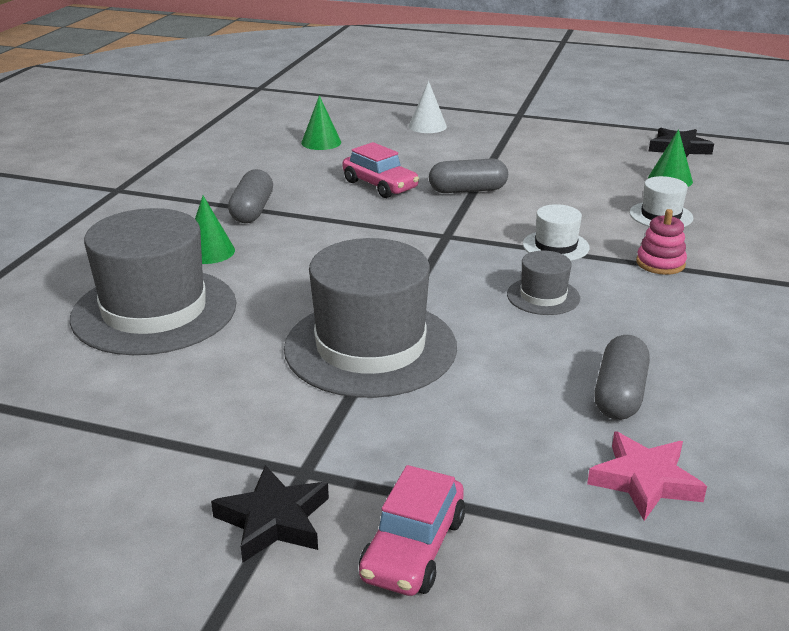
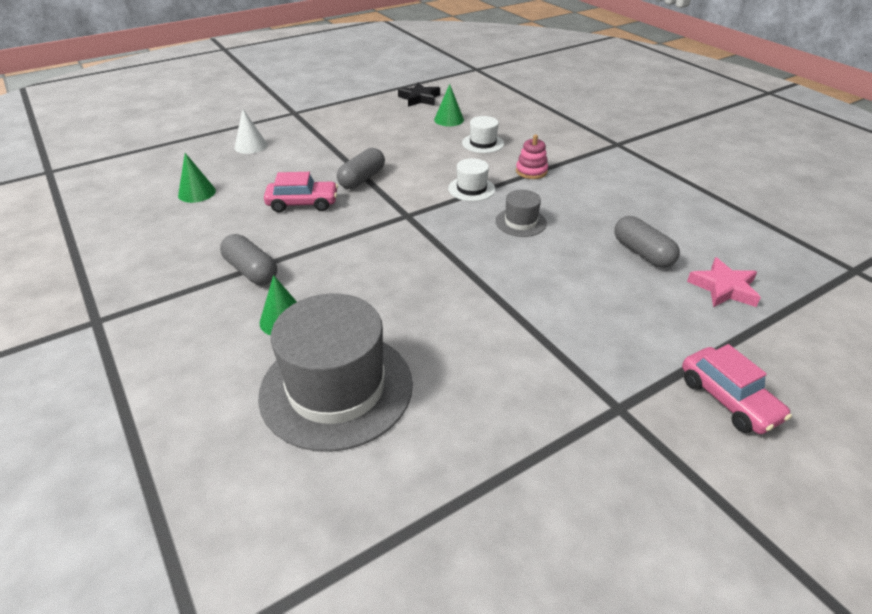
camera: 50 degrees left, 10 degrees up
black star [211,465,329,563] -> none
grey hat [284,238,457,398] -> none

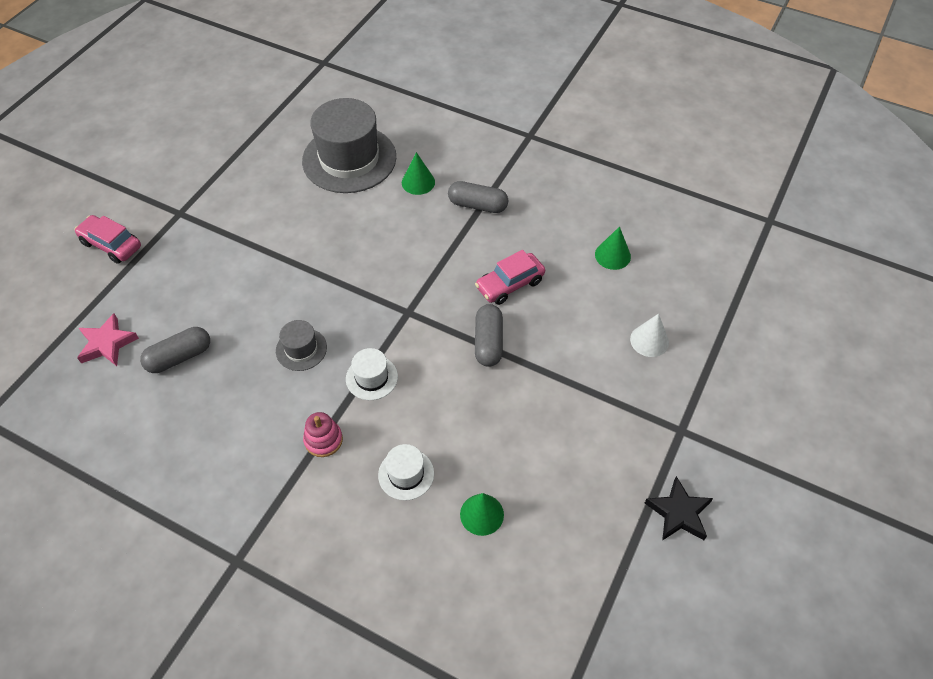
camera: 150 degrees right, 15 degrees up
black star [398,83,440,107] -> black star moved to [645,476,713,541]
grey capsule [614,216,680,268] -> grey capsule turned 60 degrees counterclockwise [140,327,210,373]

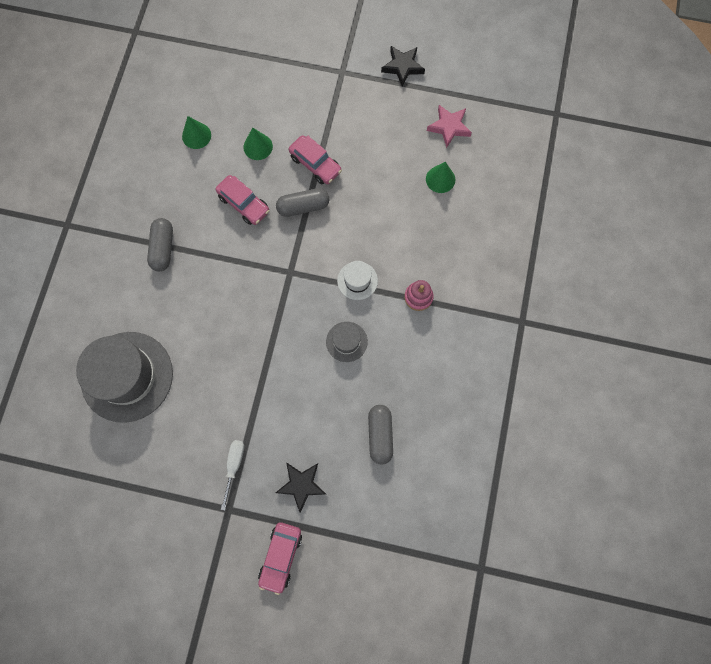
camera: 105 degrees left, 20 degrees up
pink star [77,313,139,366] -> pink star moved to [427,105,472,148]
grey capsule [140,327,210,373] -> grey capsule turned 45 degrees clockwise [368,405,393,465]
white hat [378,444,434,501] -> none
green cone [402,152,435,195] -> green cone moved to [243,127,273,160]
white cone [630,314,669,357] -> none
none -> white screwdriver [221,440,244,510]
none -> black star [276,463,326,513]
none -> pink car [289,135,342,184]

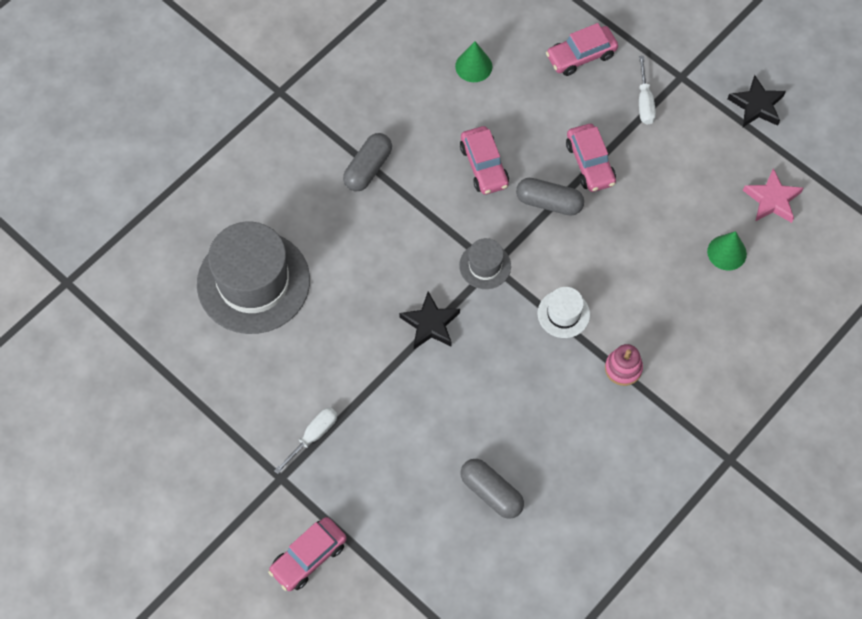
camera: 30 degrees right, 10 degrees down
green cone [243,127,273,160] -> none
black star [276,463,326,513] -> black star moved to [399,292,460,349]
grey hat [326,322,368,362] -> grey hat moved to [459,238,511,289]
grey capsule [368,405,393,465] -> grey capsule turned 75 degrees counterclockwise [460,459,524,519]
none -> pink car [546,23,618,76]
none -> white screwdriver [639,56,656,124]

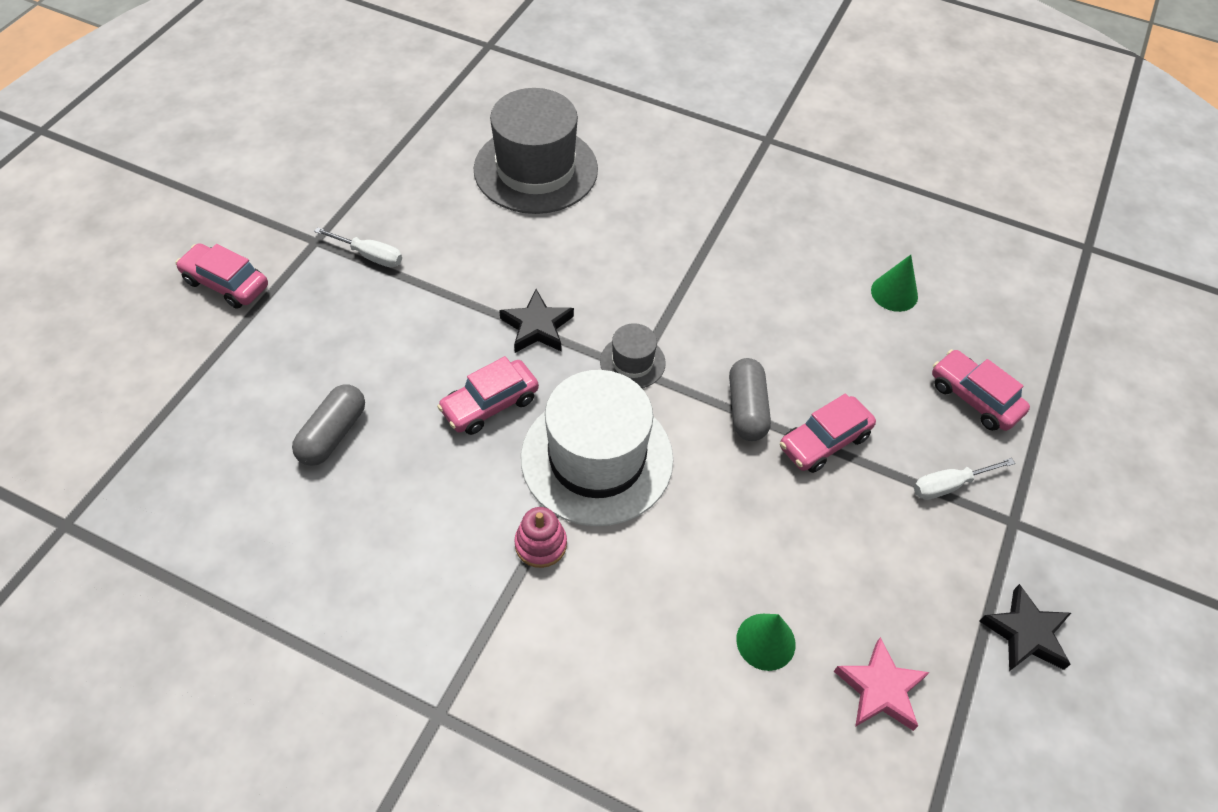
camera: 70 degrees right, 10 degrees down
grey capsule [343,133,392,191] -> none
pink car [460,126,509,195] -> pink car moved to [437,356,539,435]
white hat [538,287,590,338] -> white hat [521,370,673,526], size x2.17

